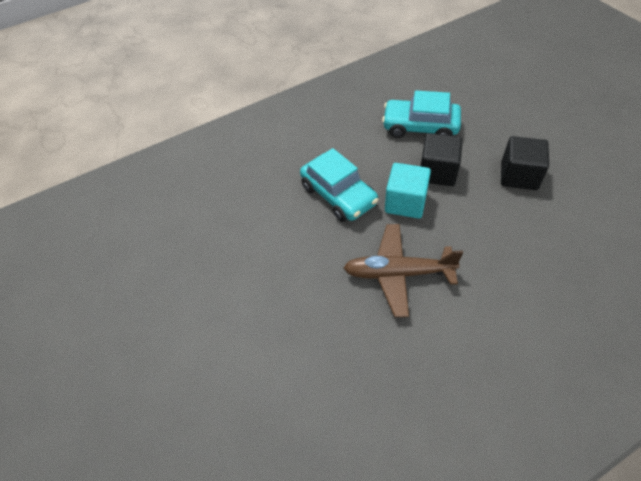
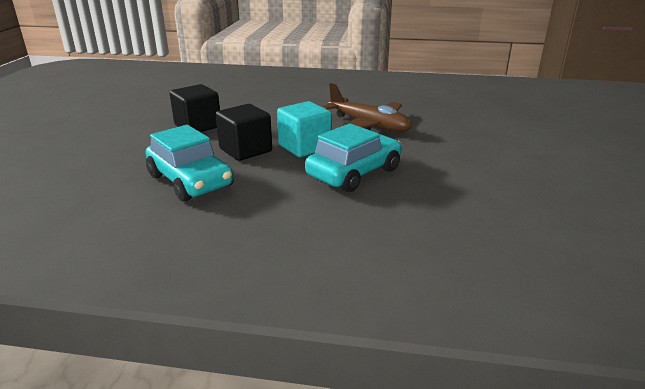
camera: 145 degrees left, 25 degrees down
turquoise car [300,148,379,222] -> turquoise car turned 45 degrees clockwise [305,123,402,192]

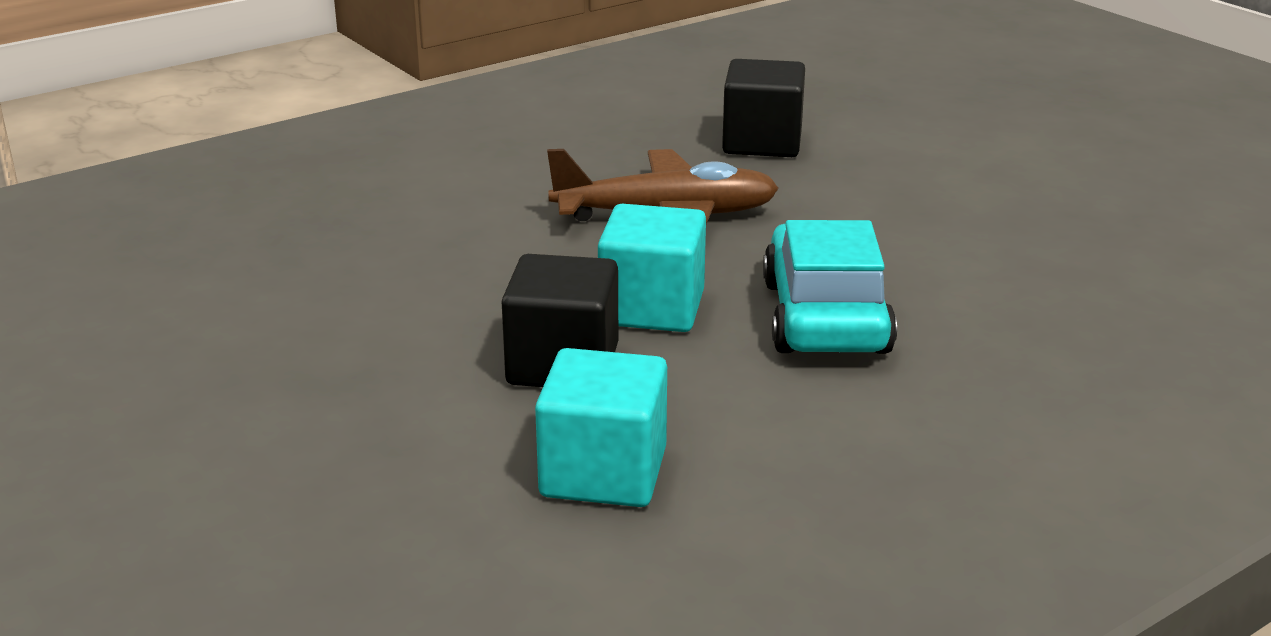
camera: 45 degrees left, 0 degrees up
turquoise car [146,125,234,202] -> turquoise cube [535,348,667,507]
black cube [169,84,220,132] -> black cube moved to [722,59,805,157]

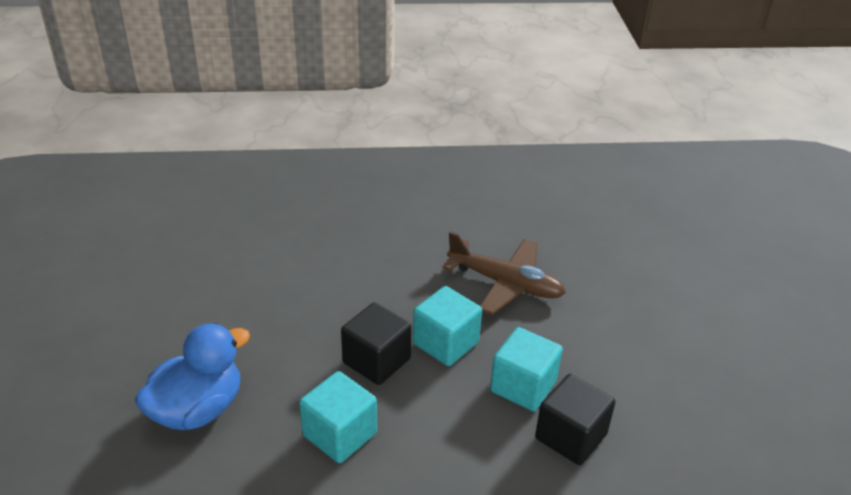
camera: 30 degrees right, 10 degrees up
black cube [722,59,805,157] -> black cube moved to [535,374,615,465]
turquoise car [763,220,897,354] -> turquoise cube [490,327,563,411]
none -> blue duck [135,323,250,430]

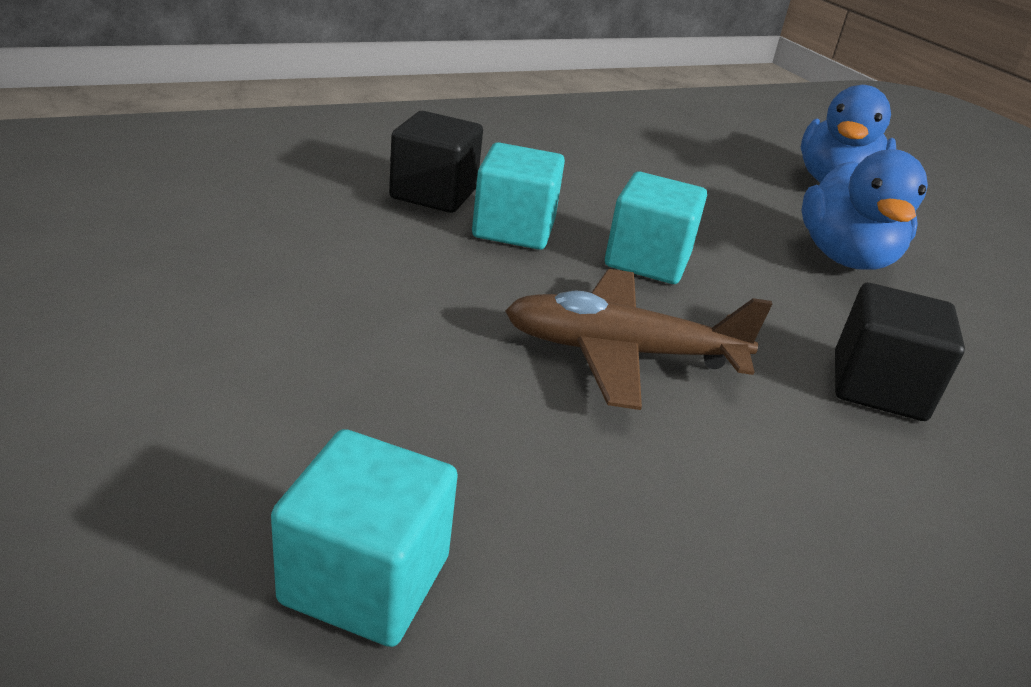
camera: 155 degrees right, 5 degrees down
turquoise cube [299,371,377,463] -> turquoise cube moved to [271,429,458,647]
black cube [341,302,412,385] -> black cube moved to [835,283,965,421]
none -> blue duck [802,149,928,270]

